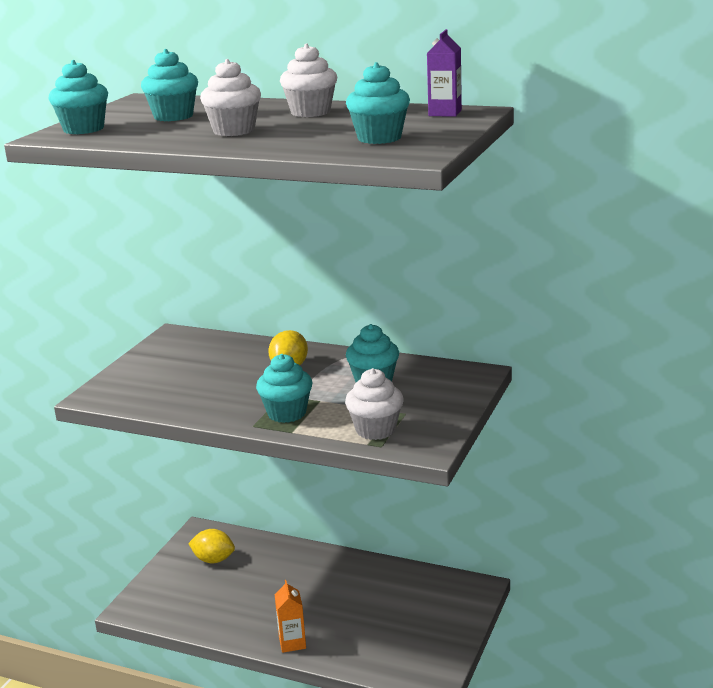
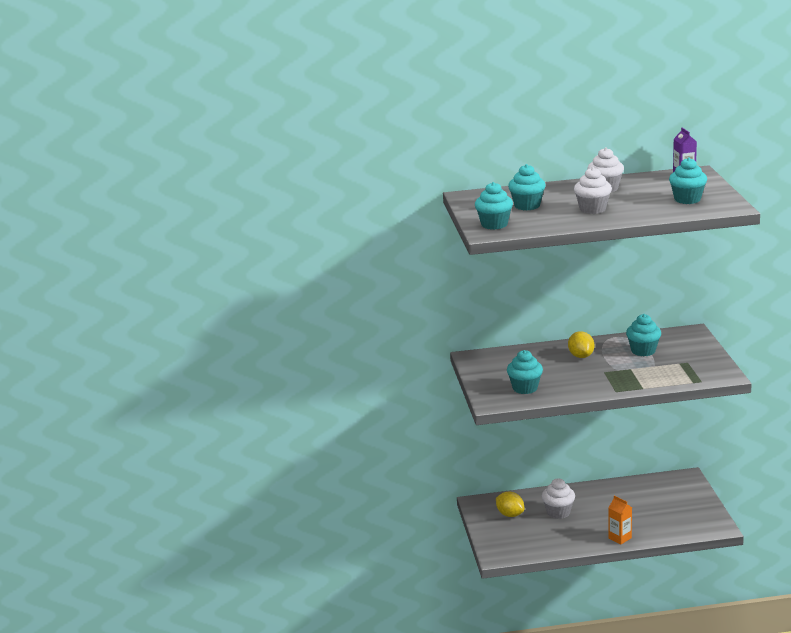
camera: 30 degrees left, 0 degrees up
yellow lemon [188,529,235,563] -> yellow lemon turned 60 degrees clockwise [496,492,524,517]
turquoise cupcake [256,354,312,423] -> turquoise cupcake moved to [507,350,543,394]
white cupcake [345,368,404,440] -> white cupcake moved to [542,478,575,519]

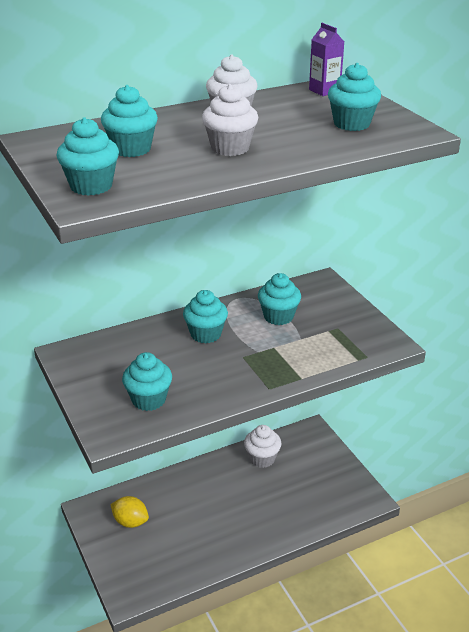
camera: 20 degrees left, 10 degrees up
white cupcake [542,478,575,519] -> white cupcake moved to [244,425,281,468]
yellow lemon [568,331,594,358] -> turquoise cupcake [183,290,228,343]
orange carton [608,495,632,545] -> none

